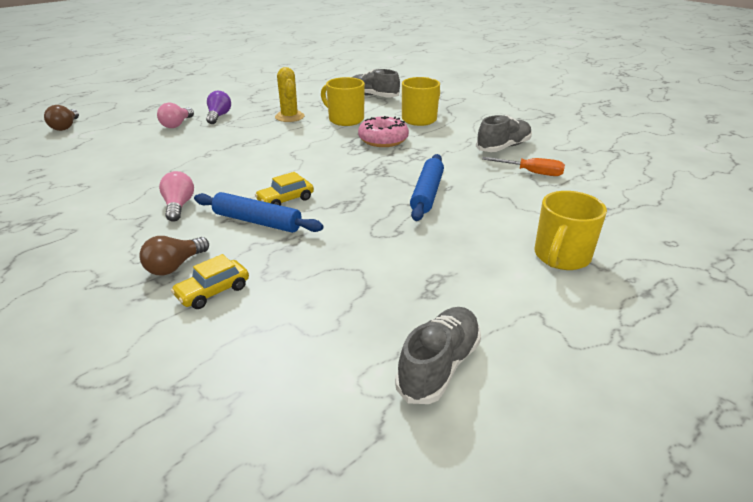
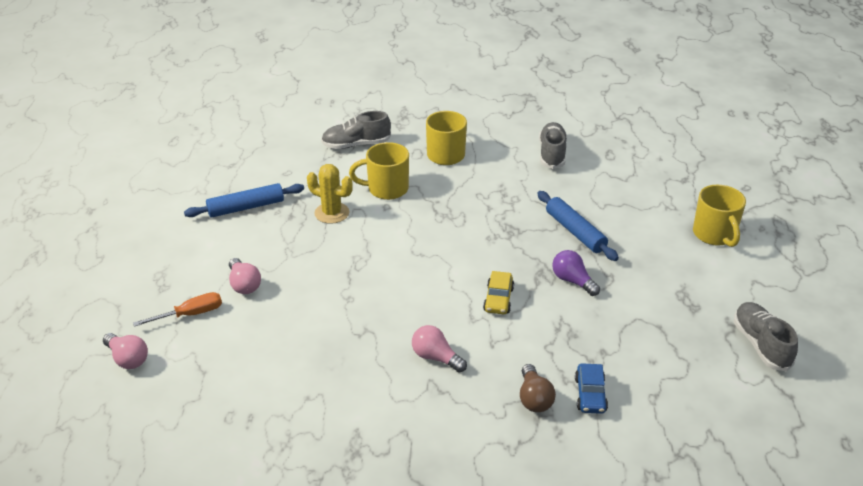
camera: 45 degrees left, 5 degrees up
brown light bulb [44,105,79,131] -> pink light bulb [103,333,148,369]
yellow car [171,254,249,309] -> blue car [575,364,608,414]
blue rolling pin [194,192,324,233] -> blue rolling pin moved to [184,183,304,218]
purple light bulb [206,91,231,124] -> purple light bulb moved to [552,250,600,296]
pink donut [358,116,409,147] -> none
orange screwdriver [482,157,565,176] -> orange screwdriver moved to [133,292,222,327]

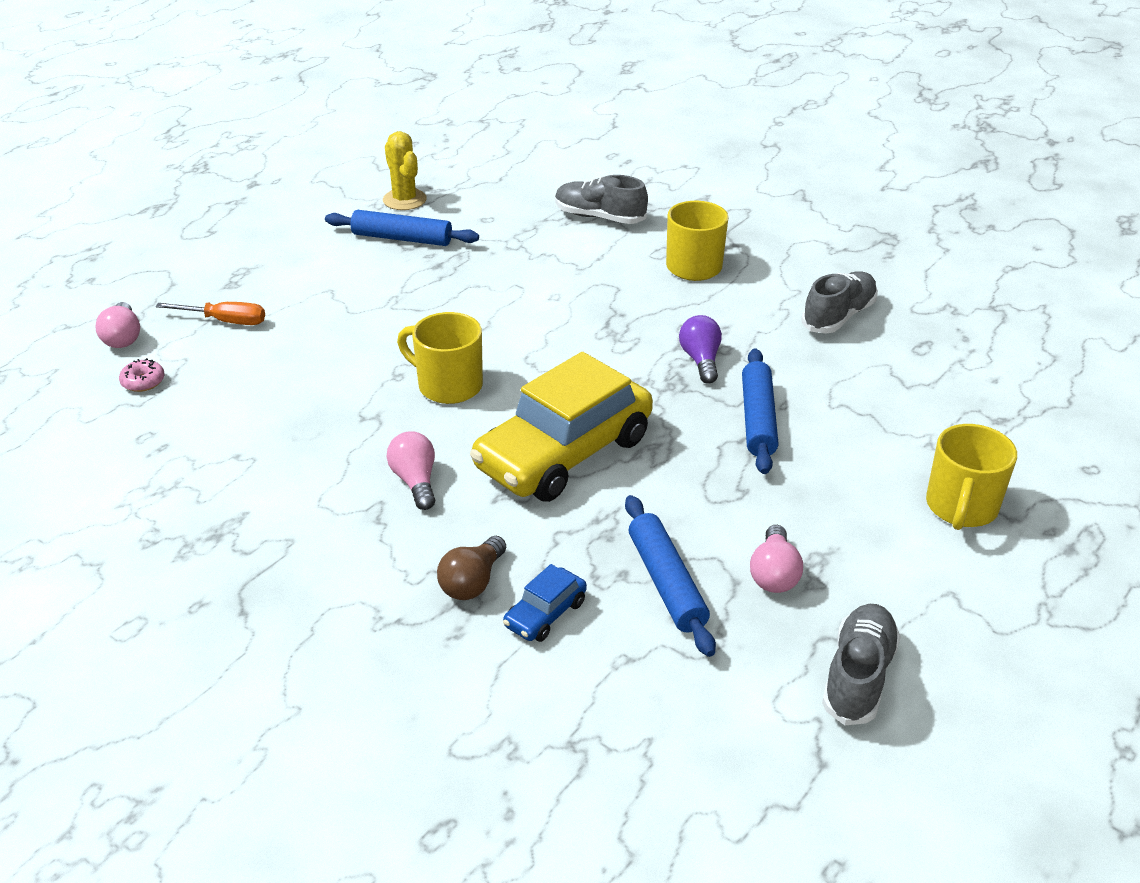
camera: 35 degrees right, 0 degrees up
pink light bulb [229,258,261,294] -> pink light bulb moved to [750,525,803,593]
yellow cactus [307,164,353,224] -> yellow cactus moved to [383,131,427,210]
yellow mug [349,142,409,200] -> yellow mug moved to [397,312,483,404]
yellow car [483,271,514,314] -> yellow car [470,352,653,502], size x2.36
purple light bulb [552,250,600,296] -> purple light bulb moved to [679,315,722,384]
none -> pink donut [119,358,165,392]
none -> blue rolling pin [625,495,716,657]

